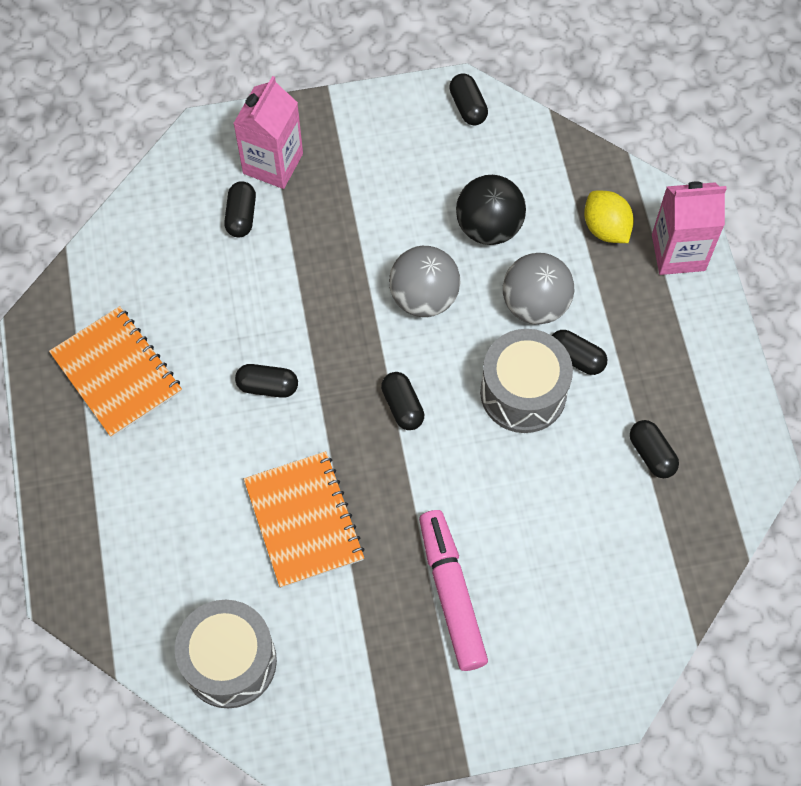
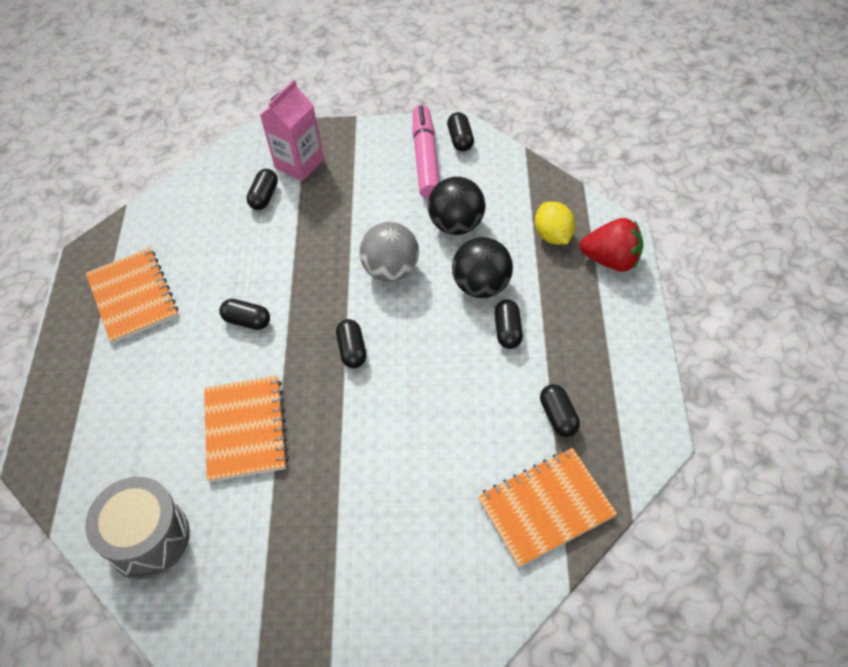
camera: 15 degrees right, 10 degrees down
pink marker [419,510,488,671] -> pink marker moved to [412,105,440,199]
grey drum [480,329,573,433] -> none
grey ball [503,253,574,324] -> black ball [452,237,513,298]
black capsule [552,330,607,375] -> black capsule turned 45 degrees clockwise [494,299,523,349]
pink carton [652,182,727,275] -> red strawberry [580,218,643,272]
none -> orange notebook [478,448,617,568]

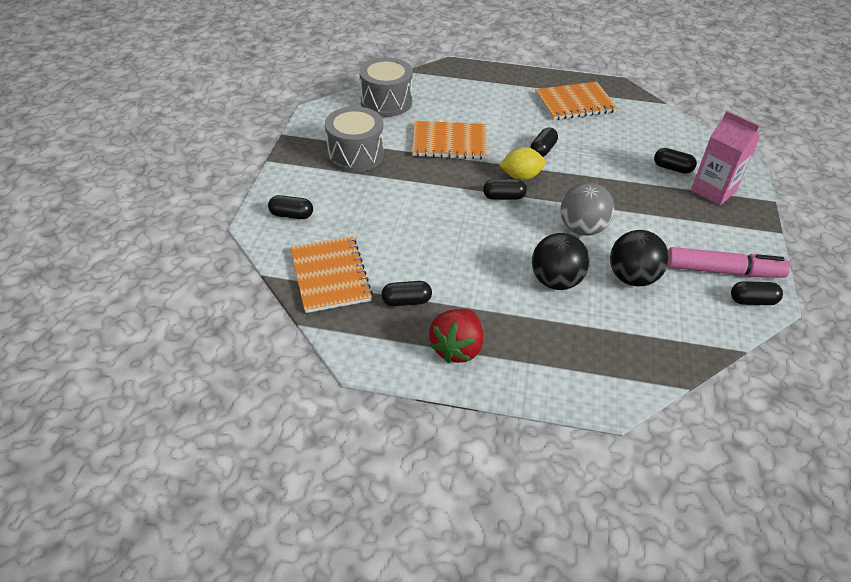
camera: 95 degrees right, 10 degrees down
black capsule [494,299,523,349] -> black capsule moved to [268,195,313,219]
yellow lemon [535,202,575,245] -> yellow lemon moved to [499,147,545,180]
red strawberry [580,218,643,272] -> red strawberry moved to [429,309,483,363]
none -> grey drum [325,106,384,172]

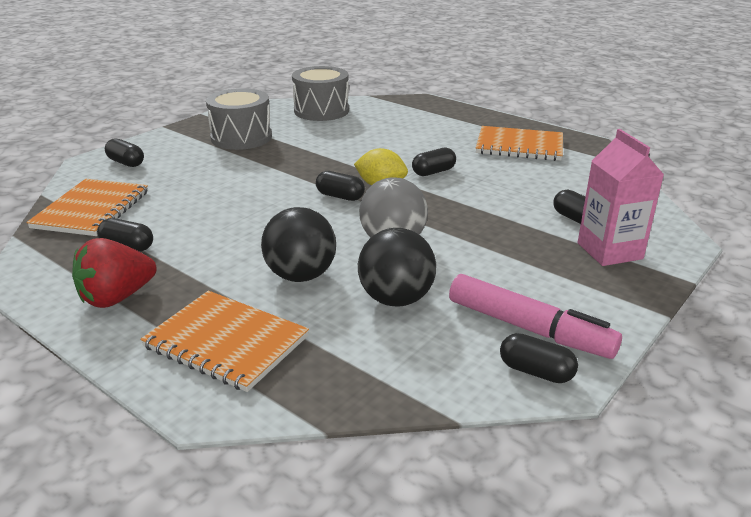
camera: 30 degrees right, 15 degrees down
orange notebook [412,121,487,159] -> orange notebook moved to [140,291,309,392]

